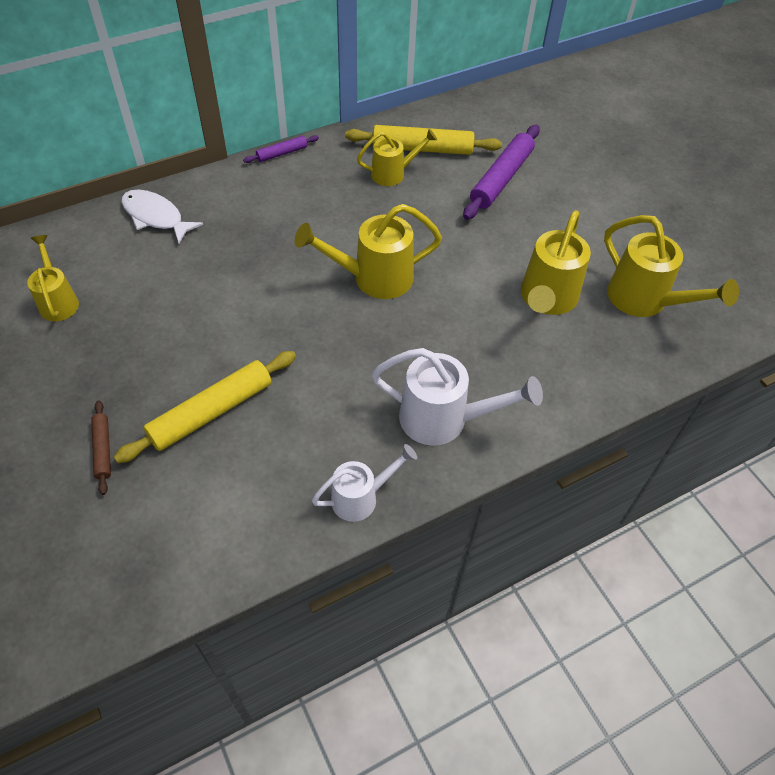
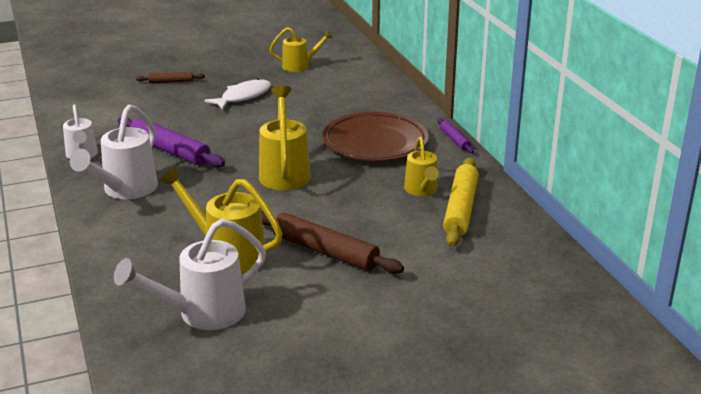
camera: 100 degrees right, 25 degrees down
yellow rolling pin [114,351,296,463] -> none
white fish [121,189,203,244] -> white fish moved to [204,79,271,110]
purple rolling pin [463,125,540,220] -> purple rolling pin moved to [118,118,225,167]
yellow watering can [604,215,739,317] -> white watering can [114,219,266,330]
none -> brown rolling pin [261,211,404,274]
none -> brown plate [322,112,429,161]

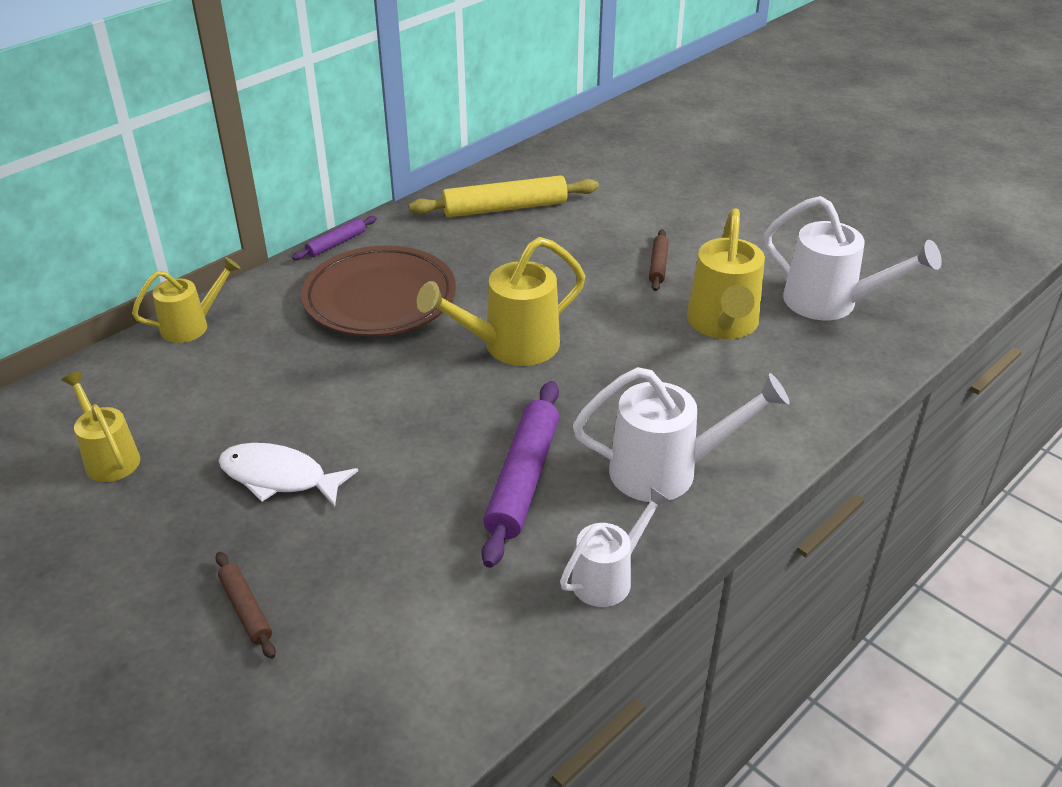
camera: 115 degrees left, 10 degrees up
brown rolling pin [261,211,404,274] -> brown rolling pin [649,229,669,291], size x0.52
yellow watering can [404,136,439,196] -> yellow watering can moved to [132,257,241,343]

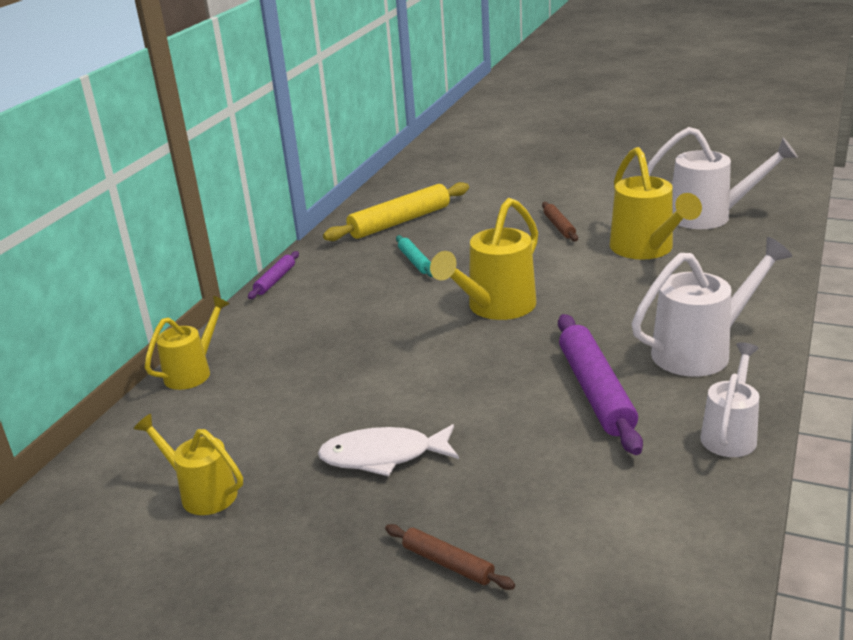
camera: 20 degrees left, 10 degrees down
brown plate [301,245,456,336] -> none
none -> turquoise rolling pin [396,235,433,277]

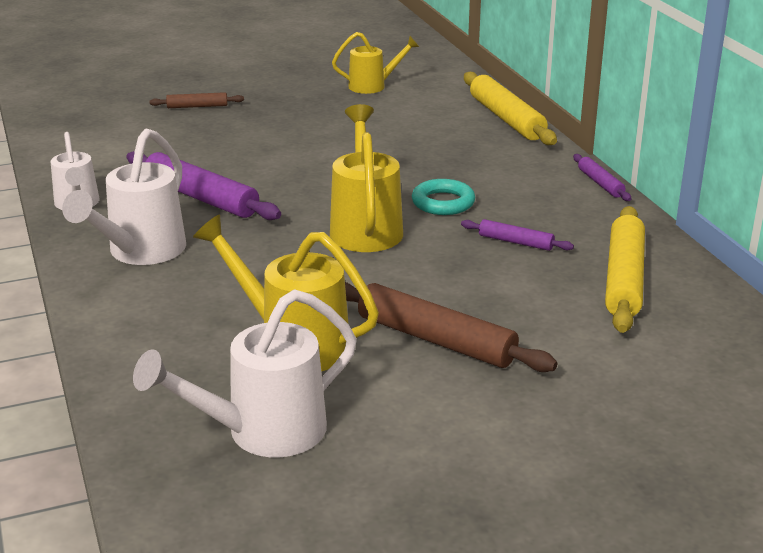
camera: 135 degrees right, 0 degrees up
yellow watering can [145,296,230,390] -> yellow rolling pin [464,72,557,145]
white fish [318,424,459,476] -> none
turquoise rolling pin [396,235,433,277] -> purple rolling pin [461,219,574,251]
brown rolling pin [542,202,578,241] -> brown rolling pin [345,282,557,372], size x1.94
none -> turquoise ring [412,179,475,215]

